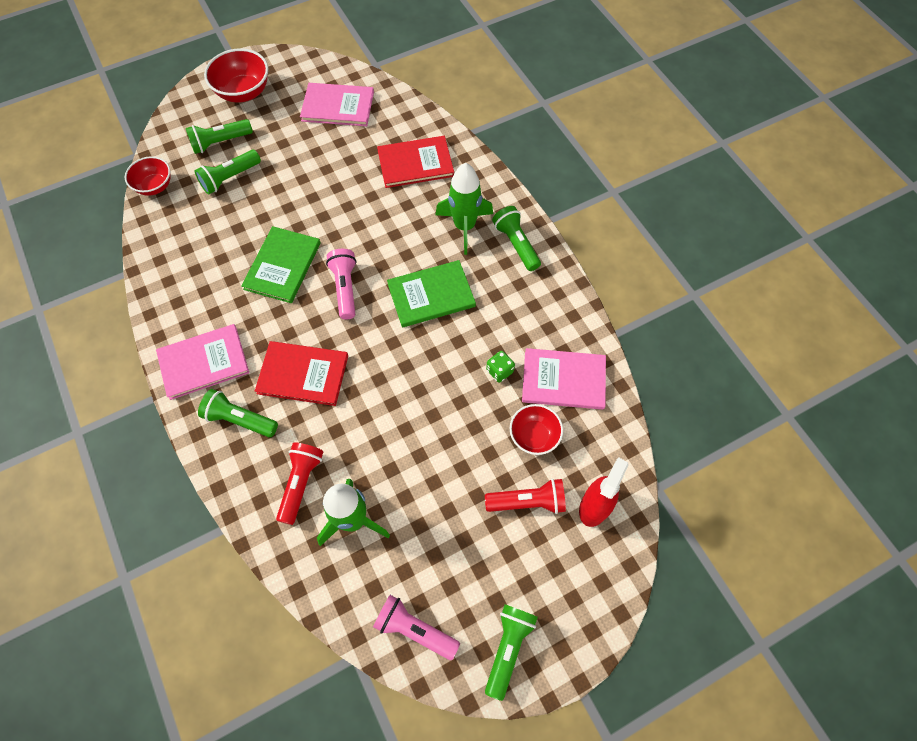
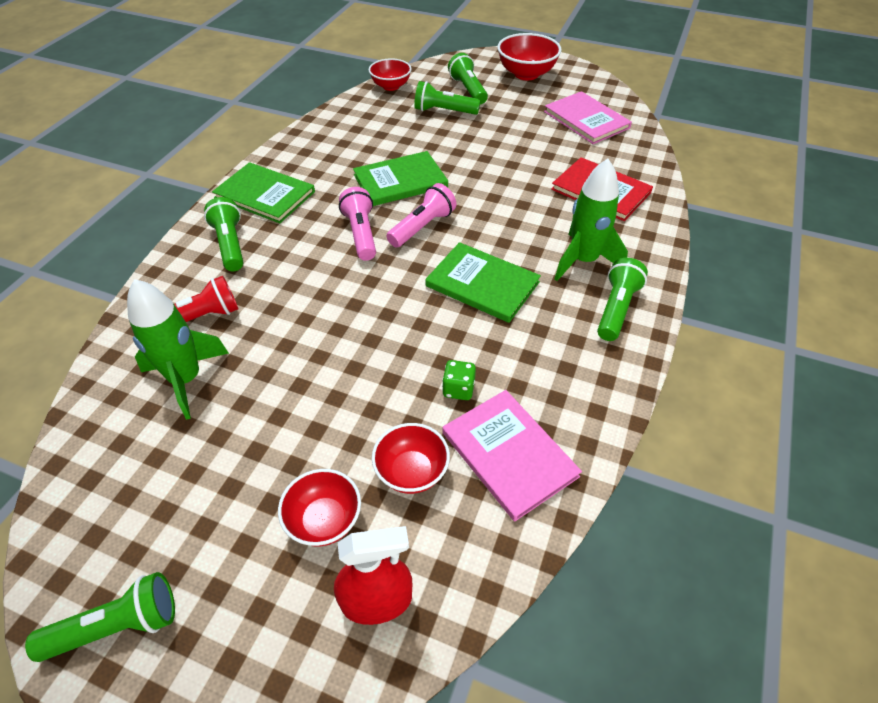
camera: 50 degrees right, 15 degrees down
pink book [156,324,249,400] -> green book [212,162,315,223]
green flashlight [186,119,253,154] -> green flashlight turned 45 degrees clockwise [448,53,488,104]
red book [255,341,348,406] -> none
pink flashlight [373,595,460,660] -> pink flashlight moved to [339,187,376,261]
red flashlight [485,478,566,514] -> red bowl [278,469,361,546]

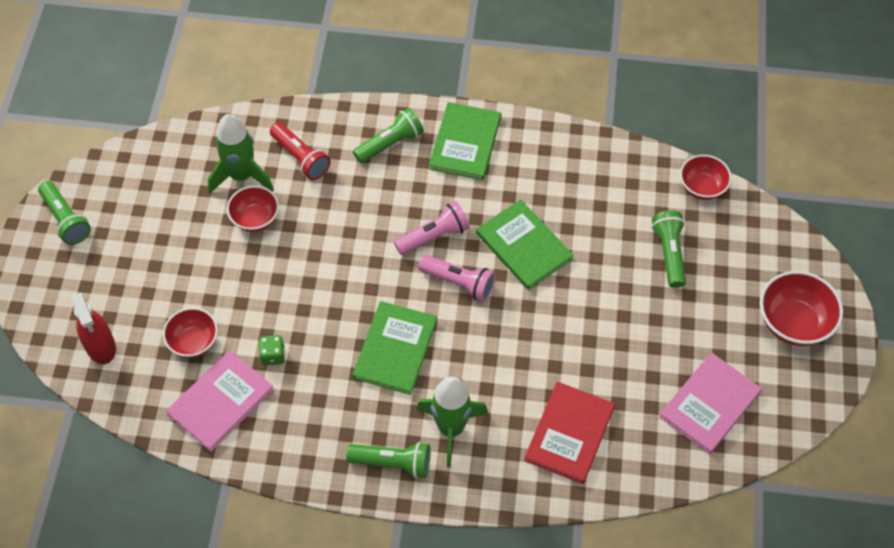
camera: 75 degrees right, 10 degrees up
red bowl [278,469,361,546] -> red bowl moved to [227,186,279,232]
green flashlight [448,53,488,104] -> none

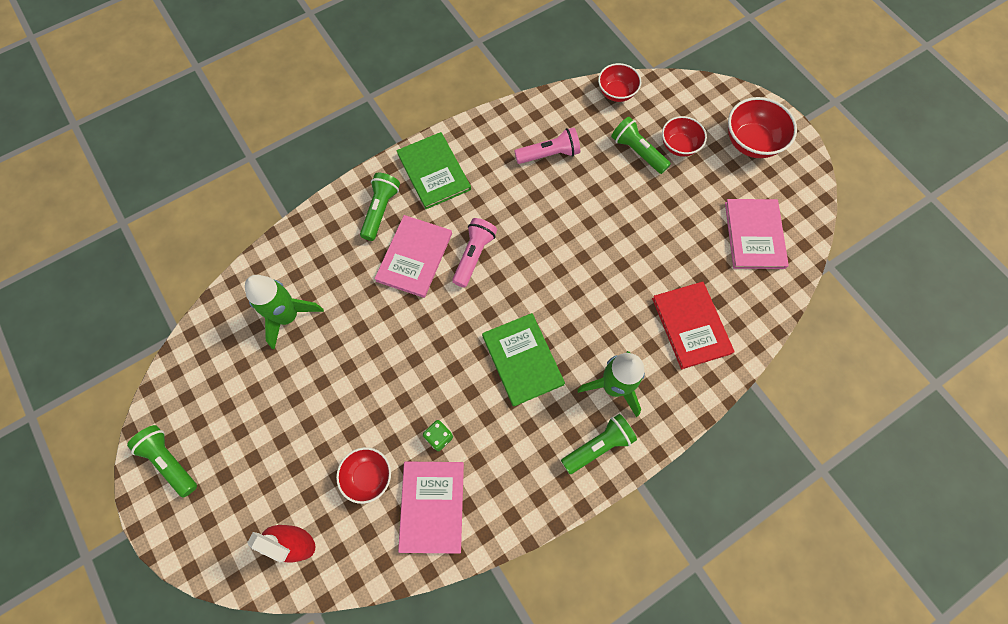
camera: 40 degrees left, 10 degrees up
green flashlight [38,181,91,245] -> green flashlight turned 150 degrees counterclockwise [127,425,197,497]
red bowl [227,186,279,232] -> red bowl moved to [662,116,707,157]
red flashlight [270,122,331,180] -> none
pink flashlight [418,255,496,302] -> pink flashlight moved to [514,128,580,164]
green book [476,199,574,290] -> none
none -> pink book [375,215,452,298]

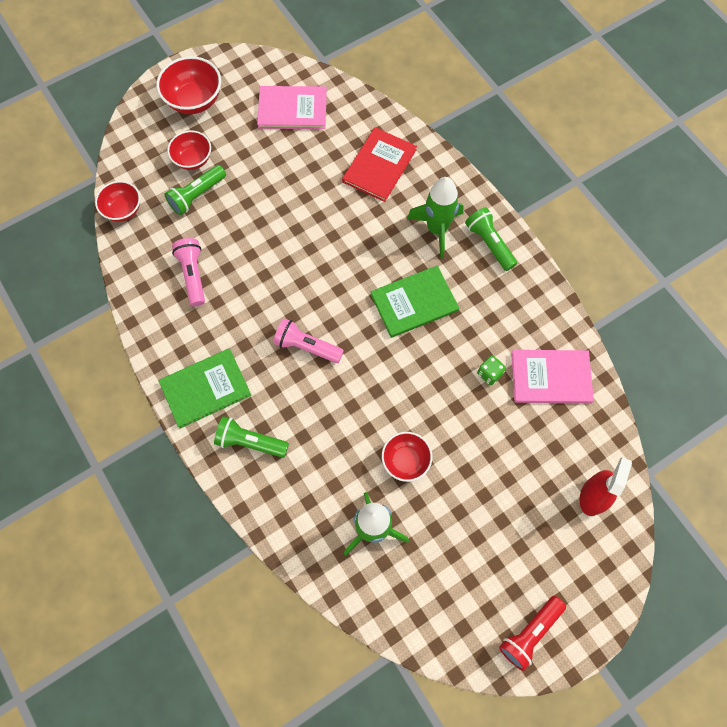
camera: 90 degrees left, 0 degrees up
green flashlight [127,425,197,497] -> red flashlight [499,596,566,671]
red bowl [336,447,391,504] -> red bowl moved to [382,432,432,482]
pink book [375,215,452,298] -> none
red book [652,282,735,369] -> red book turned 45 degrees counterclockwise [342,127,417,202]

